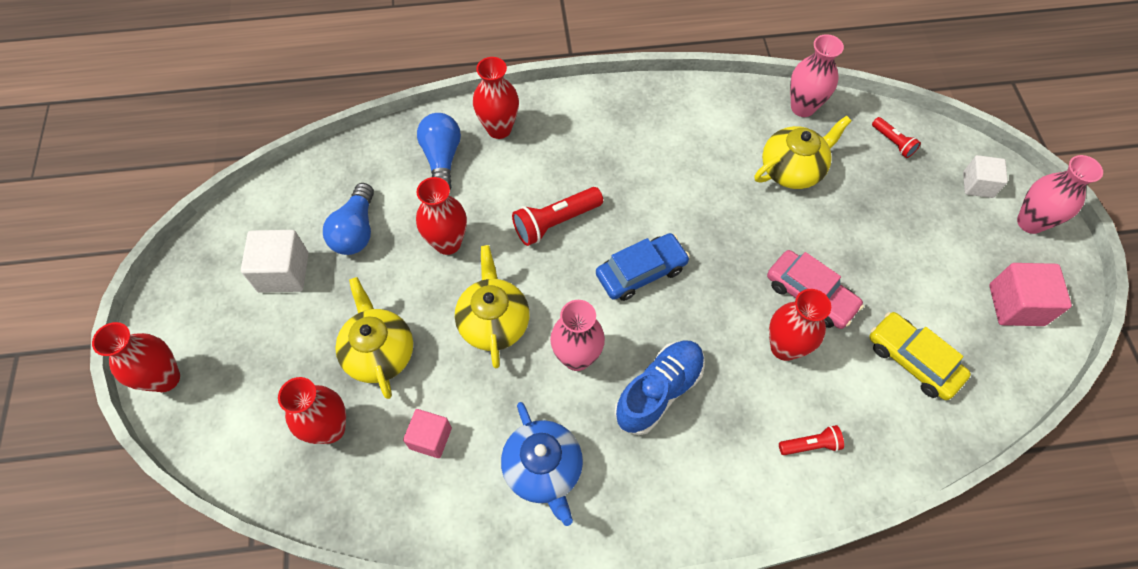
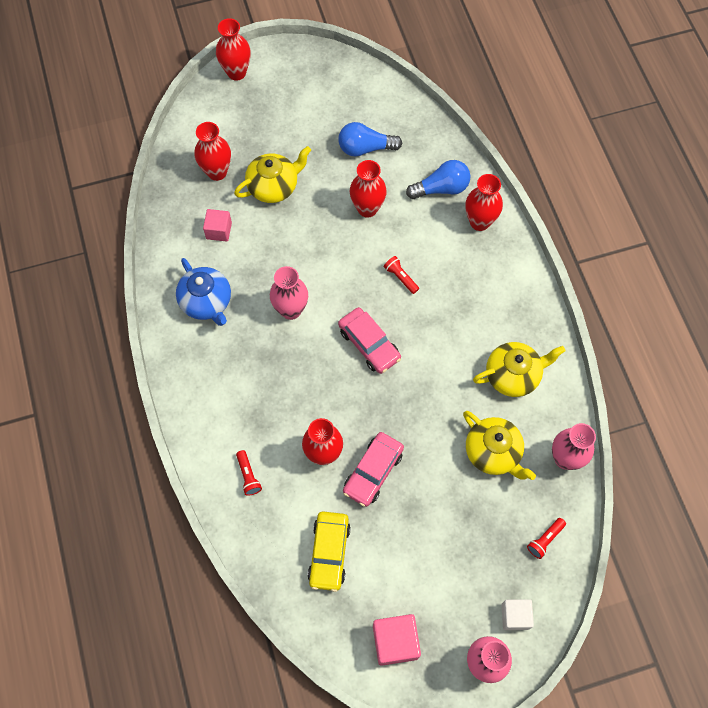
camera: 80 degrees right, 5 degrees up
white cube [241,230,308,293] -> none
yellow teapot [455,245,530,368] -> yellow teapot moved to [473,342,565,397]
blue teapot [501,402,583,526] -> blue teapot turned 90 degrees counterclockwise [176,258,231,326]
red flashlight [512,187,603,246] -> red flashlight [384,256,419,294], size x0.58
blue car [596,233,690,301] -> pink car [338,307,401,374]
blue shoe [614,341,705,435] -> none
yellow car [869,312,971,400] -> yellow car turned 150 degrees clockwise [307,512,351,592]

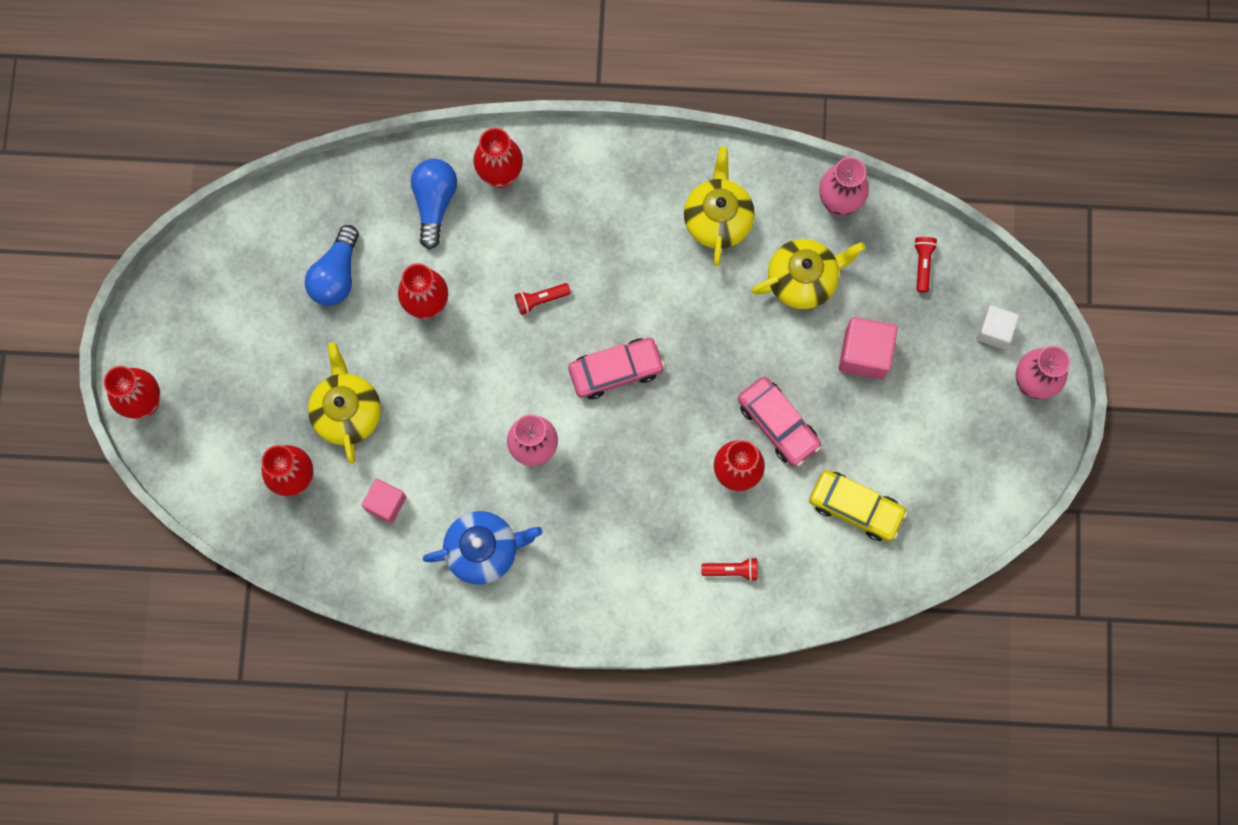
camera: 70 degrees left, 10 degrees up
pink cube [373,614,421,666] -> pink cube moved to [839,317,898,380]
red flashlight [527,518,566,559] -> red flashlight turned 150 degrees counterclockwise [914,237,937,293]

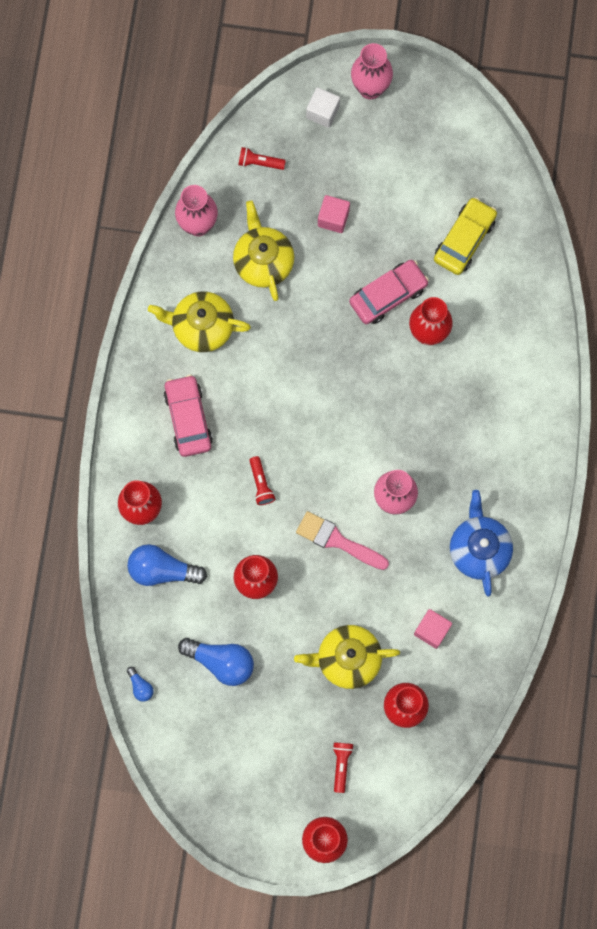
camera: 85 degrees left, 0 degrees up
pink car [568,338,665,399] -> pink car moved to [164,375,213,457]
red flashlight [701,557,757,581] -> red flashlight moved to [333,742,354,793]
pink cube [839,317,898,380] -> pink cube [318,195,350,233], size x0.66
none -> blue light bulb [127,667,154,702]
none -> pink brush [296,511,389,570]

